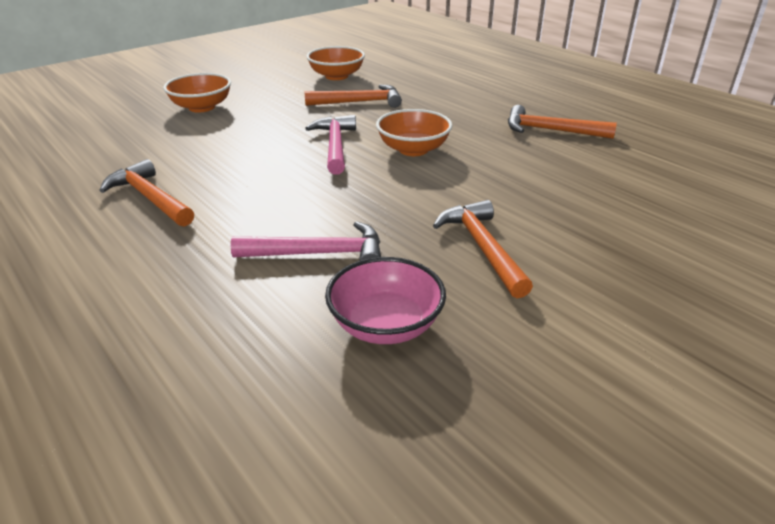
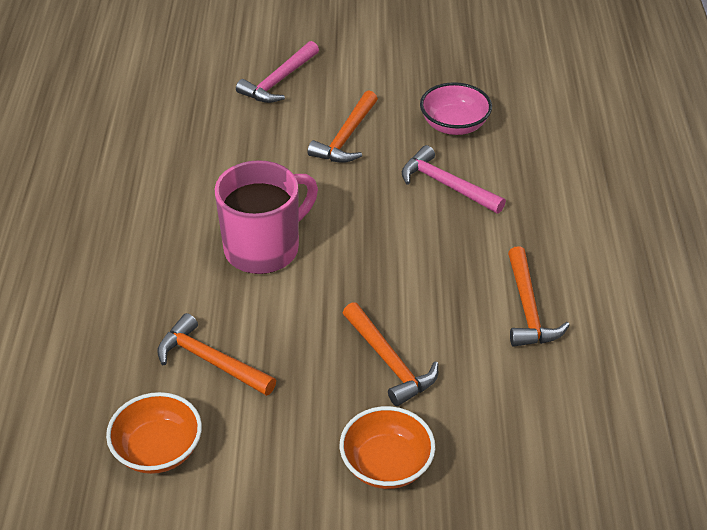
camera: 140 degrees left, 10 degrees up
pink hammer [305,115,356,175] -> pink hammer moved to [236,41,319,103]
orange bowl [376,109,453,156] -> pink mug [215,160,318,274]
orange hammer [508,105,617,139] -> orange hammer moved to [343,302,439,406]

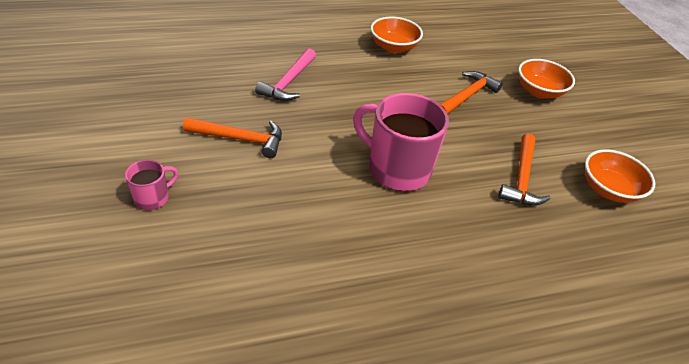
camera: 110 degrees left, 0 degrees up
pink hammer [236,41,319,103] -> pink mug [125,160,178,210]
pink bowl [420,82,492,135] -> none
orange hammer [508,246,570,347] -> orange bowl [371,17,423,53]

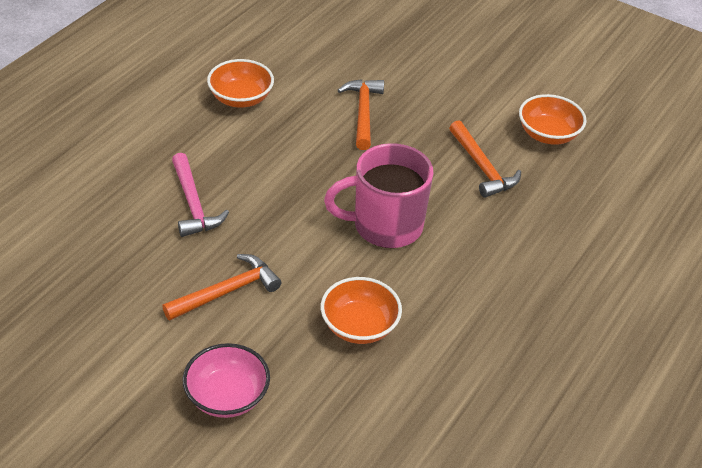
camera: 40 degrees left, 0 degrees up
pink mug [125,160,178,210] -> pink bowl [183,343,270,418]
orange bowl [518,59,575,98] -> orange bowl moved to [321,277,402,344]

